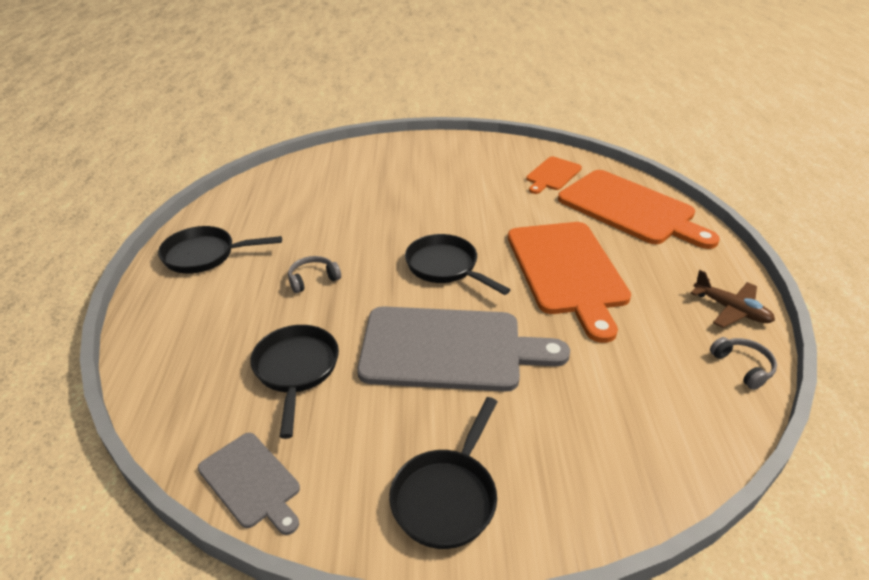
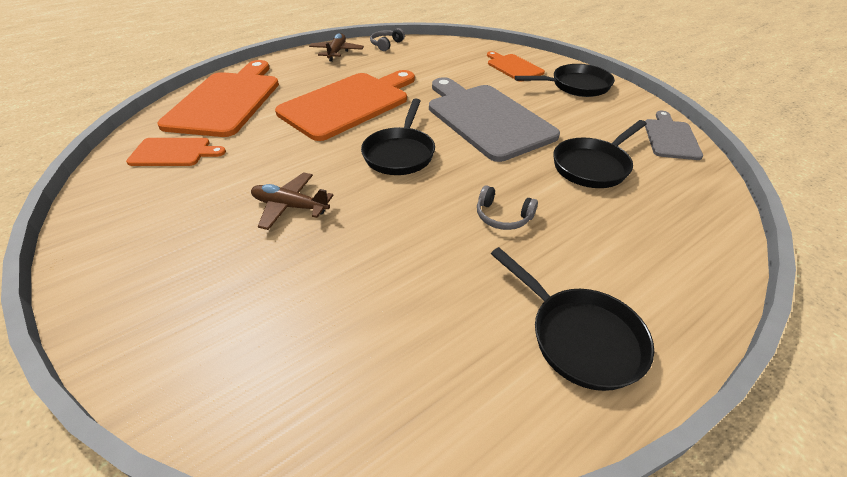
camera: 125 degrees left, 5 degrees up
none -> brown plane [251,172,334,230]
none -> orange cutting board [487,51,545,82]

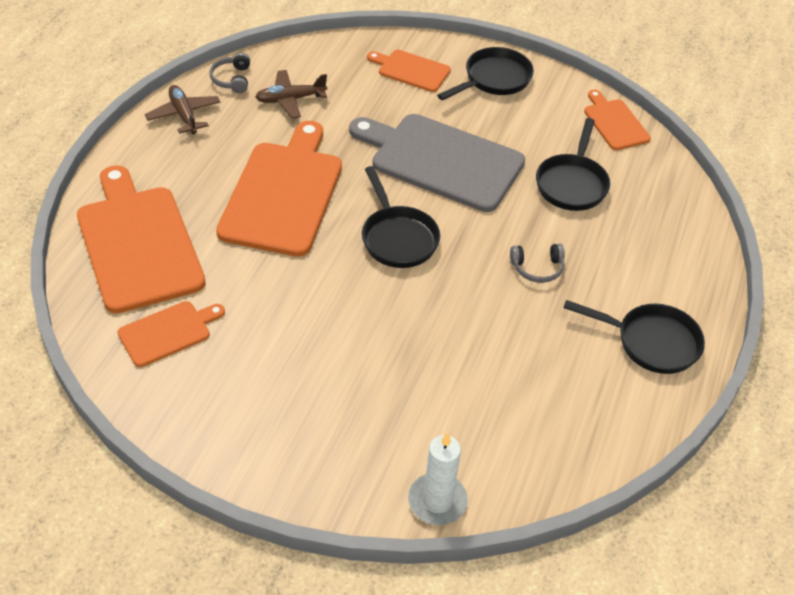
camera: 35 degrees left, 5 degrees up
brown plane [251,172,334,230] -> brown plane moved to [255,70,327,119]
grey cutting board [645,111,703,160] -> orange cutting board [584,90,651,150]
none -> white candle [408,432,468,525]

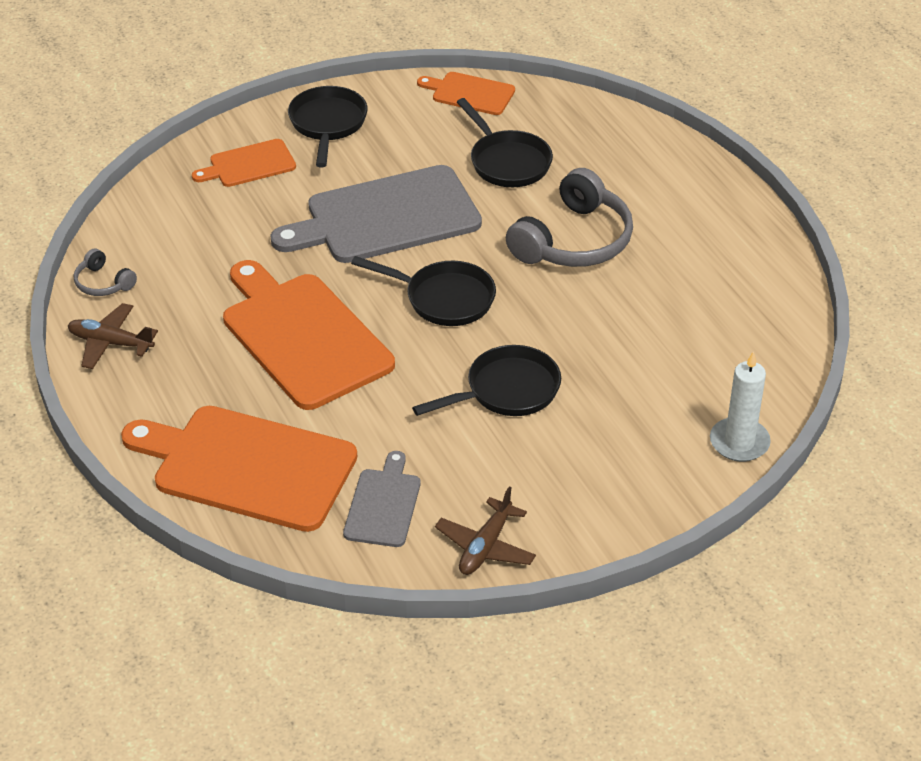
camera: 45 degrees left, 5 degrees down
orange cutting board [118,301,225,367] -> grey cutting board [343,451,420,547]
brown plane [255,70,327,119] -> brown plane moved to [435,486,536,575]
grey headphones [510,244,565,283] -> grey headphones [506,168,633,267], size x2.12
black pan [563,300,705,374] -> black pan moved to [412,345,561,416]

